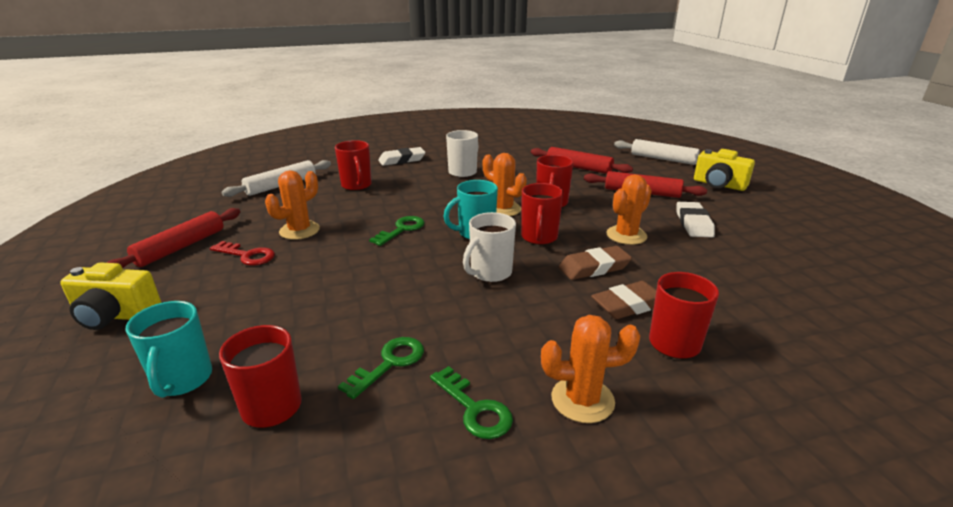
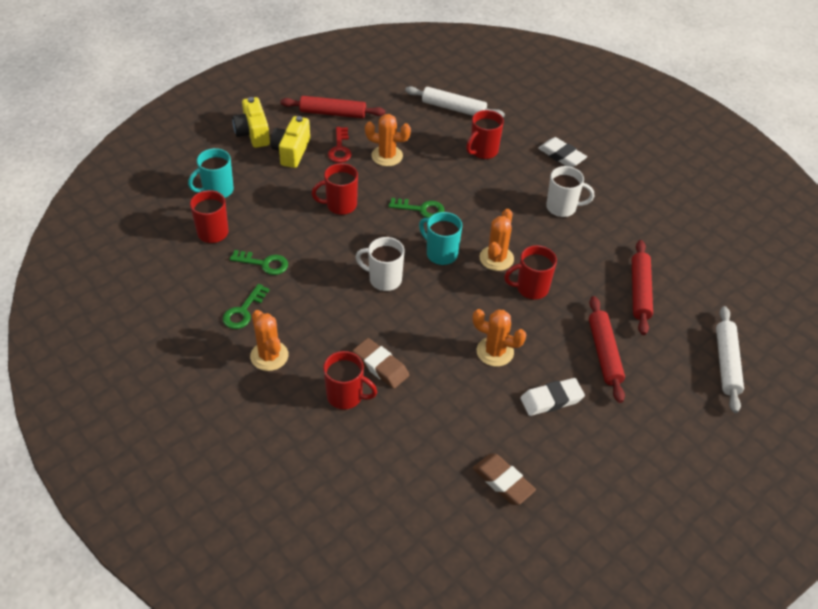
camera: 65 degrees right, 20 degrees up
red mug [521,183,563,245] -> red mug moved to [312,163,358,215]
brown eraser [559,246,632,280] -> brown eraser moved to [473,454,536,505]
yellow camera [694,149,755,191] -> yellow camera moved to [271,116,310,168]

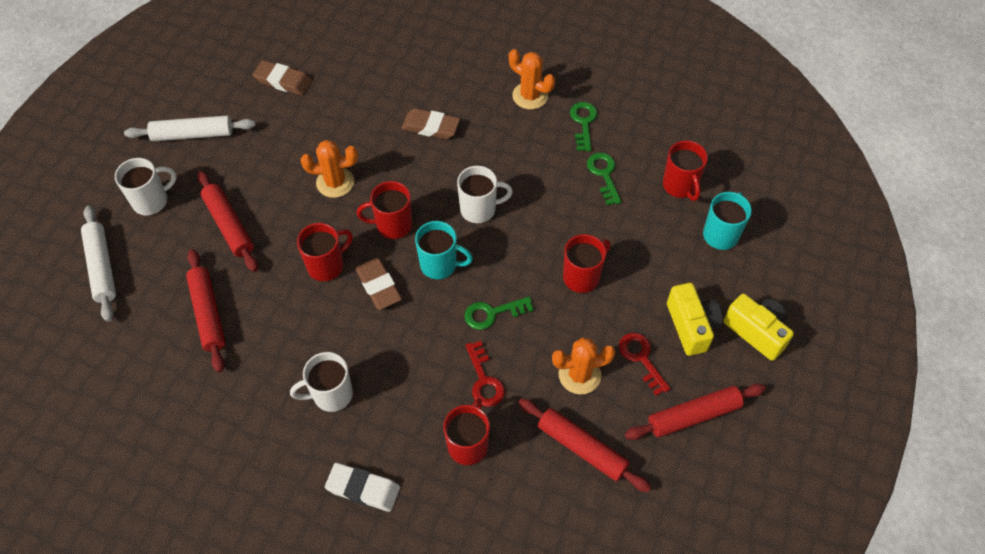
camera: 155 degrees right, 10 degrees up
green key [230,250,288,275] -> green key turned 90 degrees clockwise [587,152,622,205]
red mug [323,351,377,409] -> red mug moved to [357,181,412,239]
white rolling pin [405,86,505,118] -> white rolling pin moved to [124,116,256,141]
orange cactus [480,209,514,271] -> brown eraser [355,258,402,310]
white eraser [520,378,585,416] -> none
none -> white mug [115,158,177,216]
none -> red key [466,341,505,407]
none -> red rolling pin [518,398,651,492]

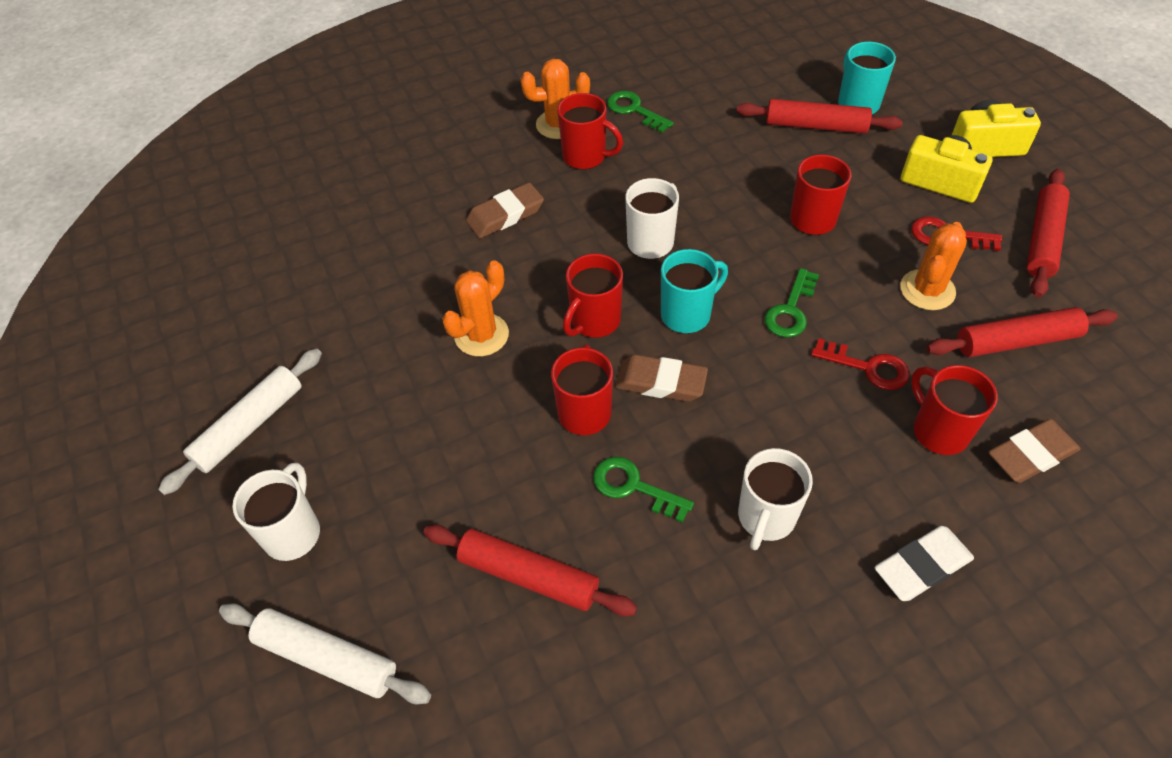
camera: 45 degrees left, 5 degrees down
red rolling pin [197,171,258,272] -> red rolling pin moved to [736,99,903,134]
brown eraser [253,60,312,96] -> brown eraser moved to [988,419,1081,483]
green key [587,152,622,205] -> green key moved to [593,457,694,523]
red mug [663,140,708,201] -> red mug moved to [557,93,623,170]

